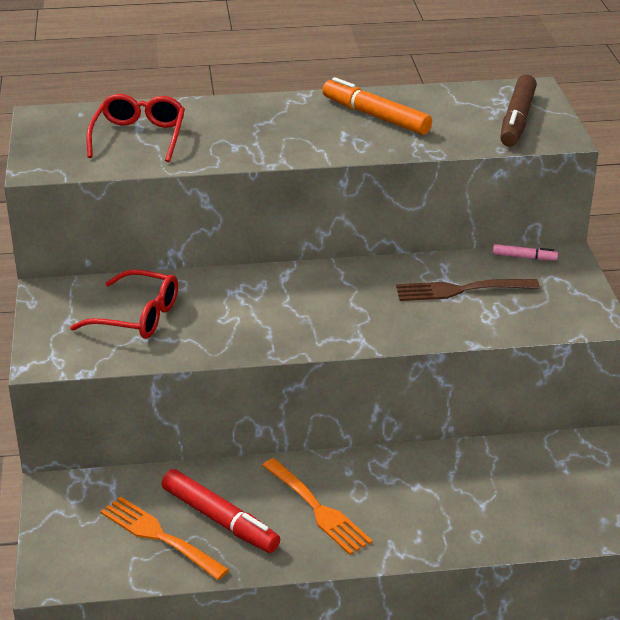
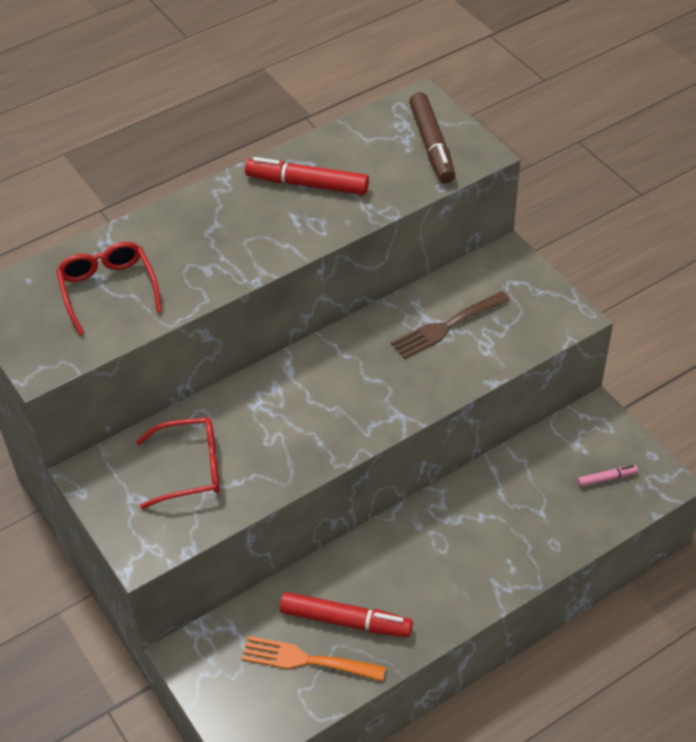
camera: 25 degrees left, 15 degrees up
orange fork [262,458,372,555] -> none
orange marker [322,77,432,135] -> red marker [245,157,369,195]
pink marker [493,244,558,261] -> pink marker moved to [577,465,638,487]

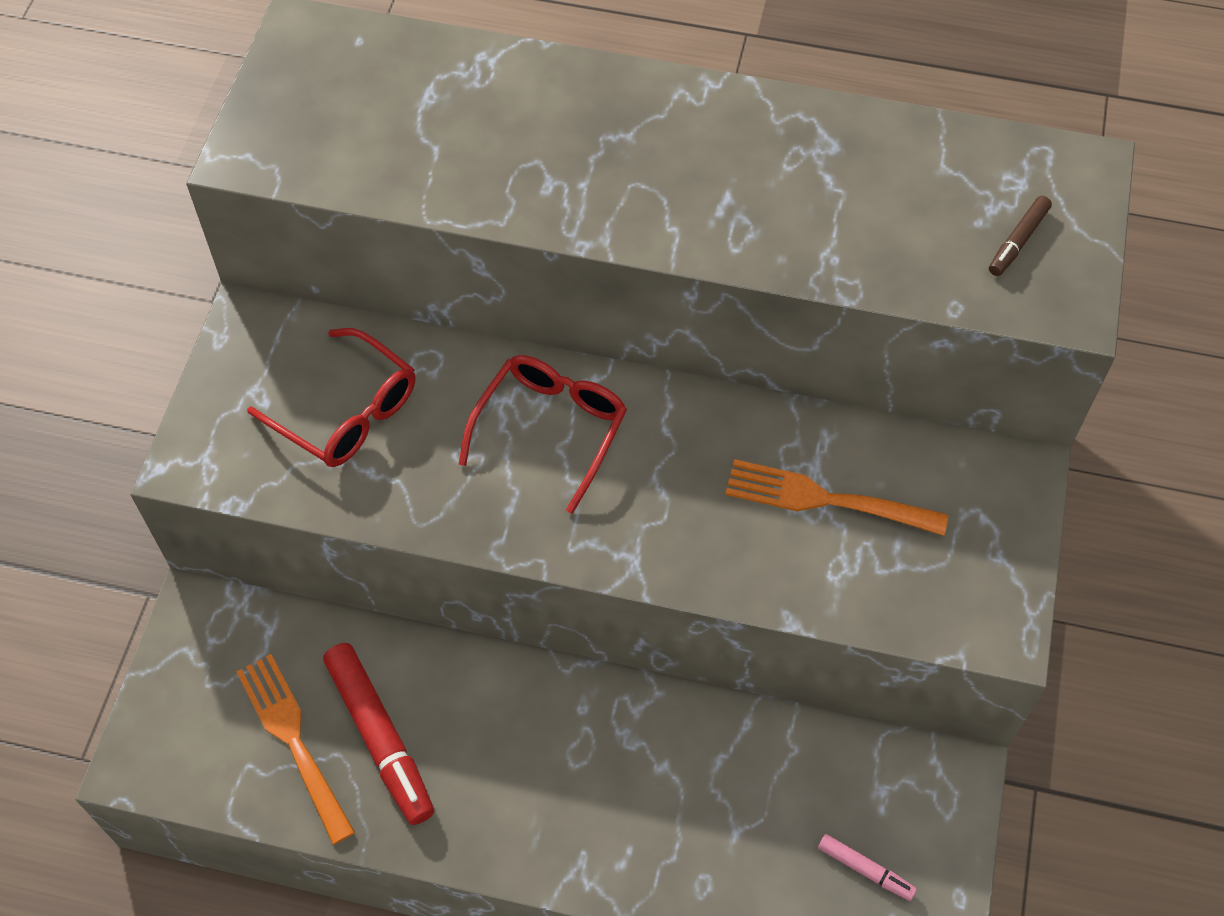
camera: 45 degrees right, 10 degrees up
red glasses [56,242,162,336] -> red glasses moved to [459,355,627,514]
red marker [245,157,369,195] -> none
brown fork [391,291,510,359] -> orange fork [725,459,948,536]
brown marker [409,92,455,183] -> brown marker [989,196,1052,276], size x0.50

